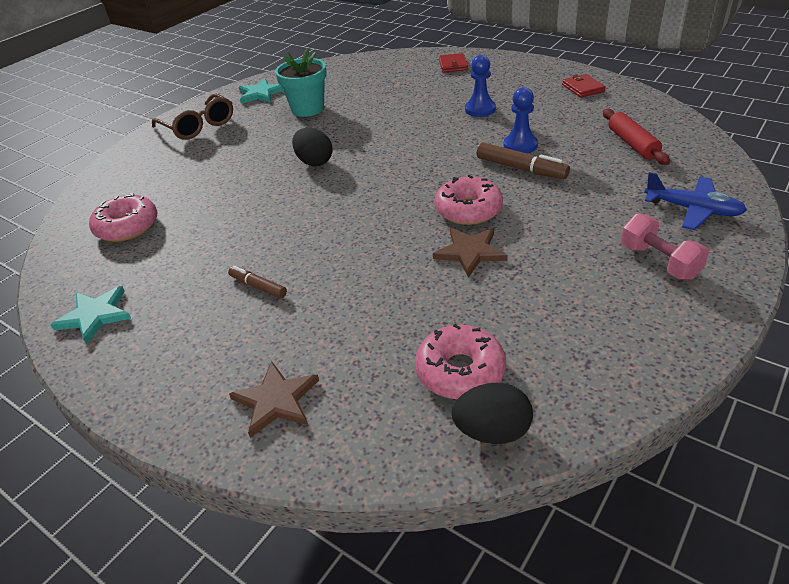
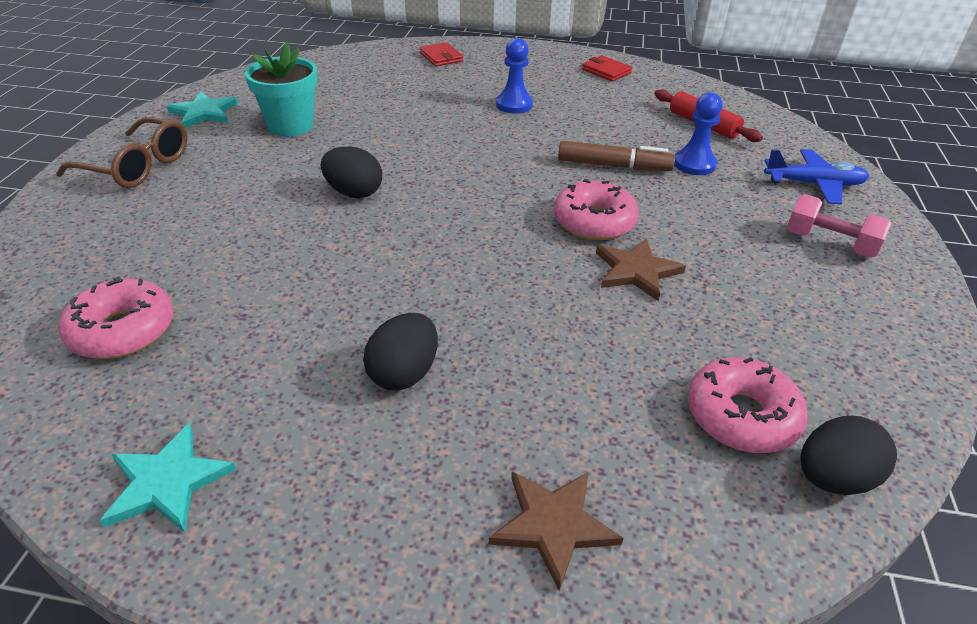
camera: 30 degrees left, 0 degrees up
brown marker [228,266,287,299] -> black egg [363,313,438,390]
blue pawn [504,87,538,153] -> blue pawn moved to [674,92,723,175]

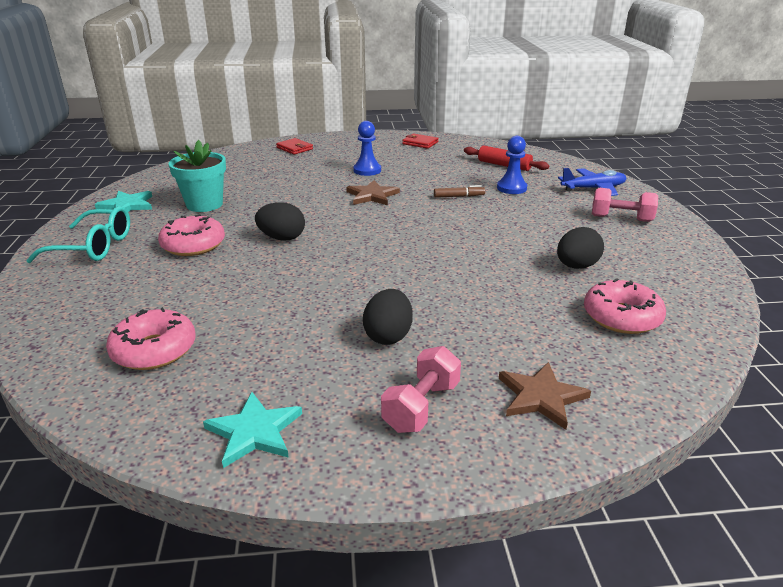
camera: 15 degrees left, 10 degrees down
brown glasses [56,117,187,188] -> turquoise glasses [26,206,130,263]
pink donut [554,179,639,240] -> pink donut moved to [158,214,225,256]
brown marker [558,141,675,171] -> brown marker [434,185,485,198], size x0.62
brown star [596,238,686,301] -> brown star moved to [346,180,400,206]
black egg [800,416,897,495] -> black egg moved to [557,227,604,269]
none -> pink dumbbell [381,346,461,433]

